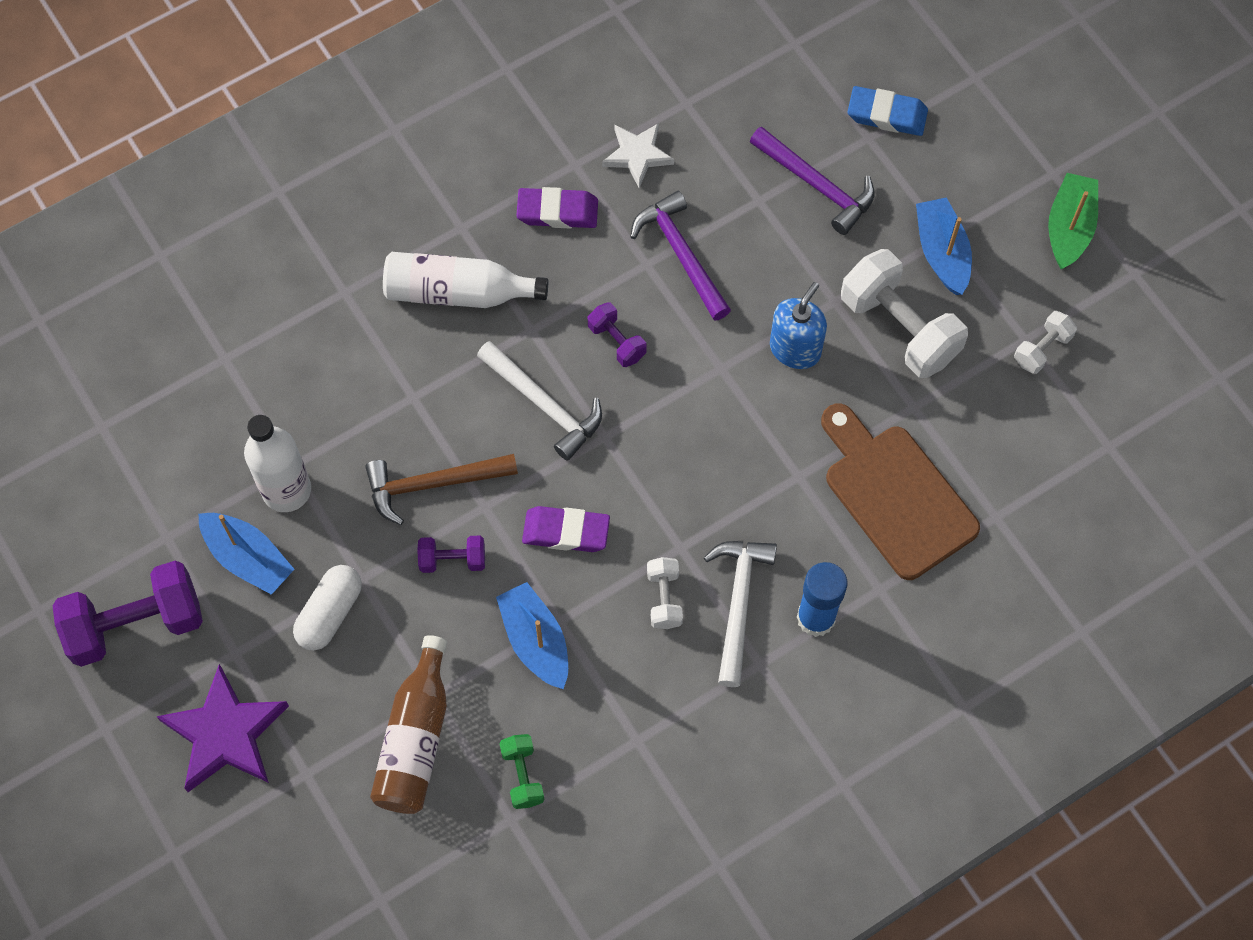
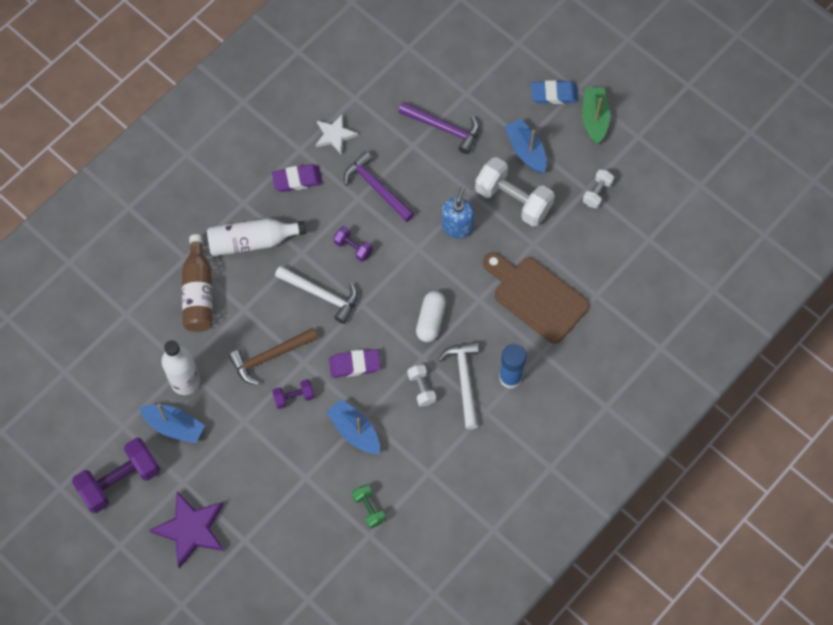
camera: 15 degrees left, 0 degrees up
white capsule [293,565,362,650] -> white capsule moved to [416,291,446,342]
brown bottle [370,635,447,814] -> brown bottle moved to [182,234,213,332]
blue eraser [847,86,928,136] -> blue eraser moved to [531,80,578,104]

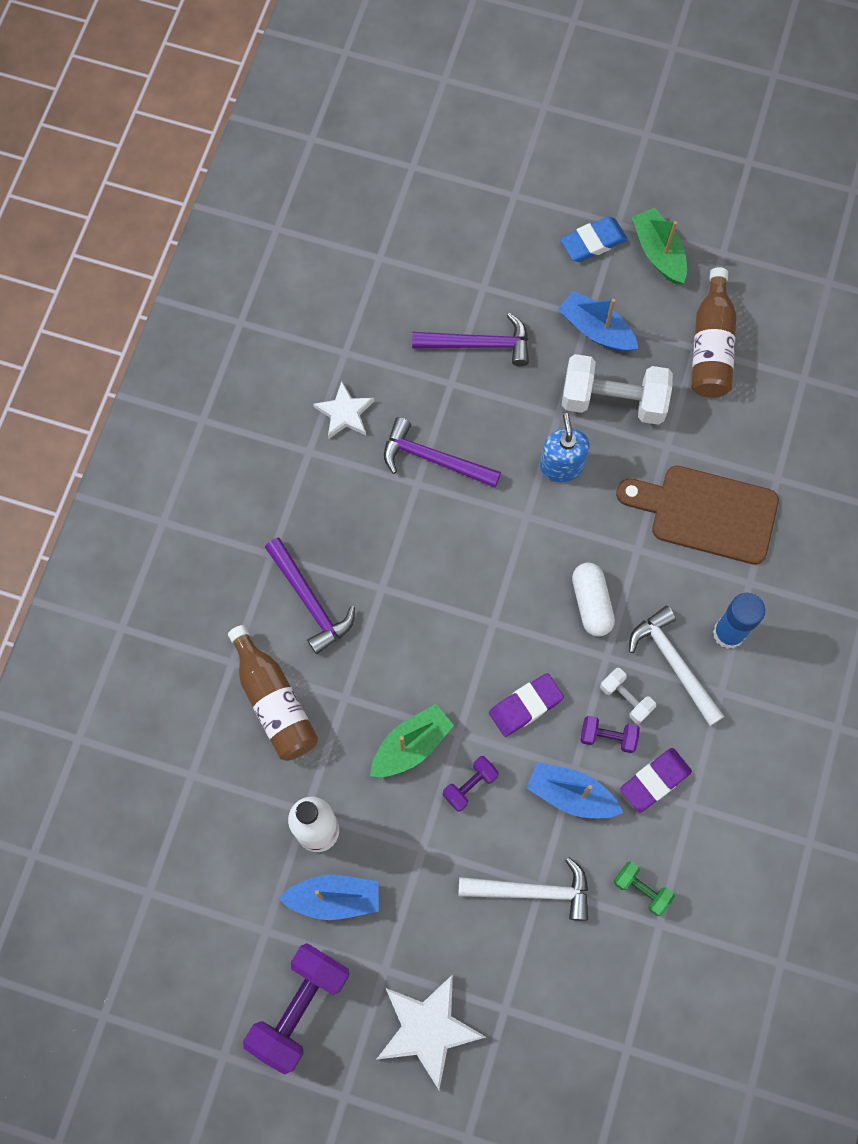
camera: 25 degrees left, 5 degrees up
purple star [150,491,224,569] -> white star [377,974,486,1090]
white bottle [207,219,307,256] -> purple hammer [265,538,355,654]
brown hammer [228,328,318,385] -> green boat [370,704,454,777]
purple eraser [272,164,323,192] -> purple eraser moved to [620,748,692,813]
white hammer [275,266,358,324] -> white hammer moved to [458,857,588,921]
purple dumbbell [334,226,373,262] -> purple dumbbell moved to [580,716,640,753]
white dumbbell [583,169,614,208] -> brown bottle [691,267,736,398]

